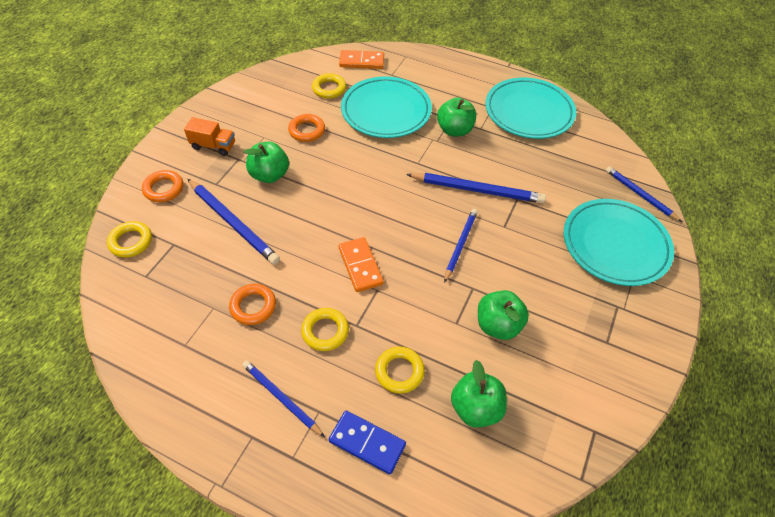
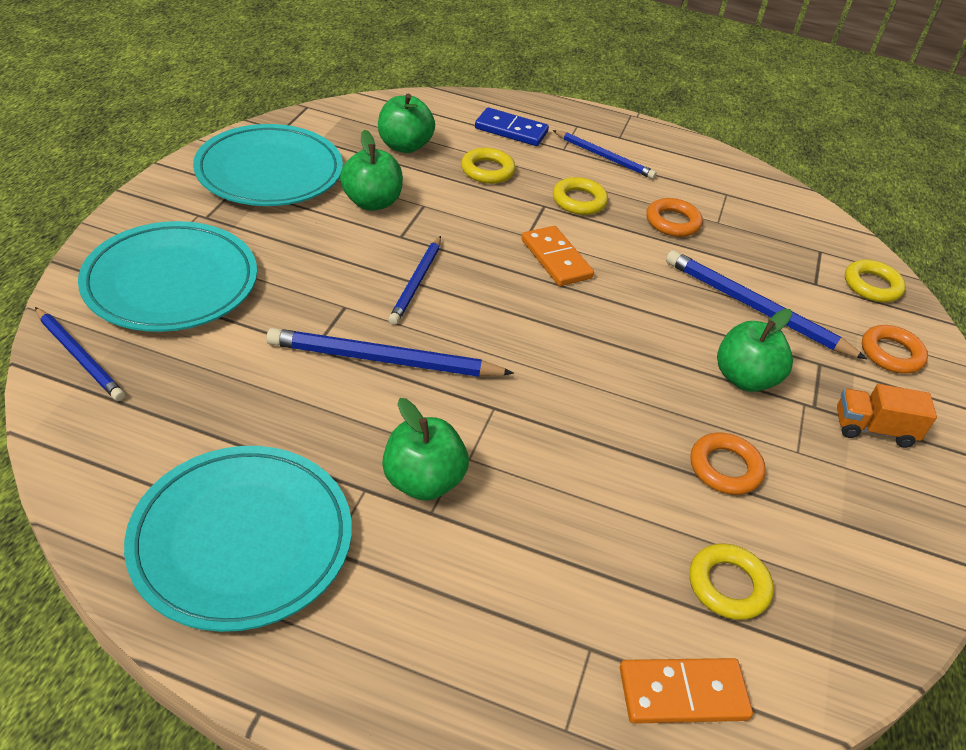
camera: 170 degrees right, 10 degrees down
turquoise plate [341,76,432,138] -> turquoise plate moved to [193,124,343,206]

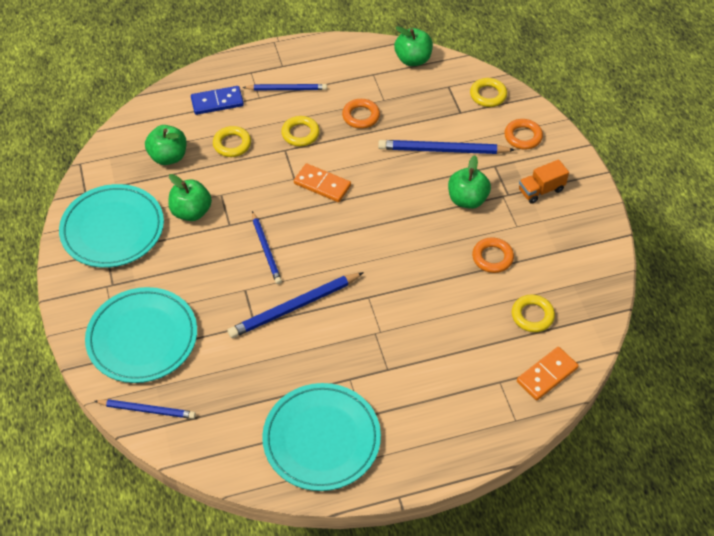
camera: 30 degrees left, 10 degrees up
green apple [382,398,469,501] -> green apple moved to [394,26,433,66]

